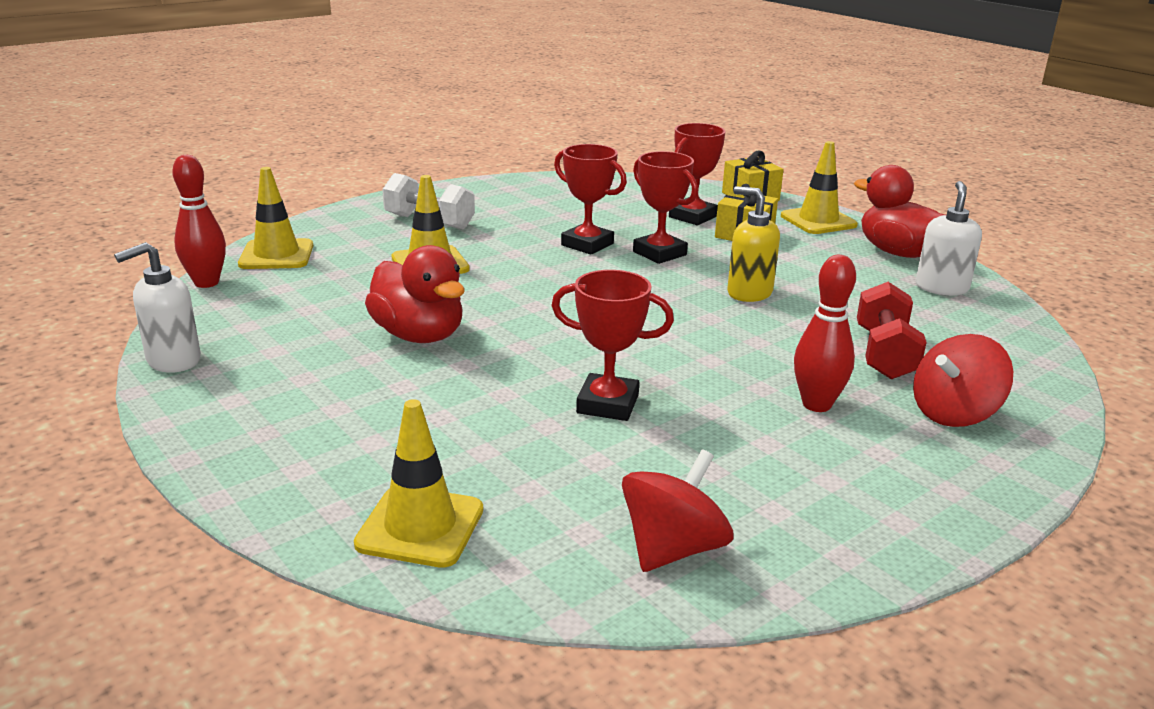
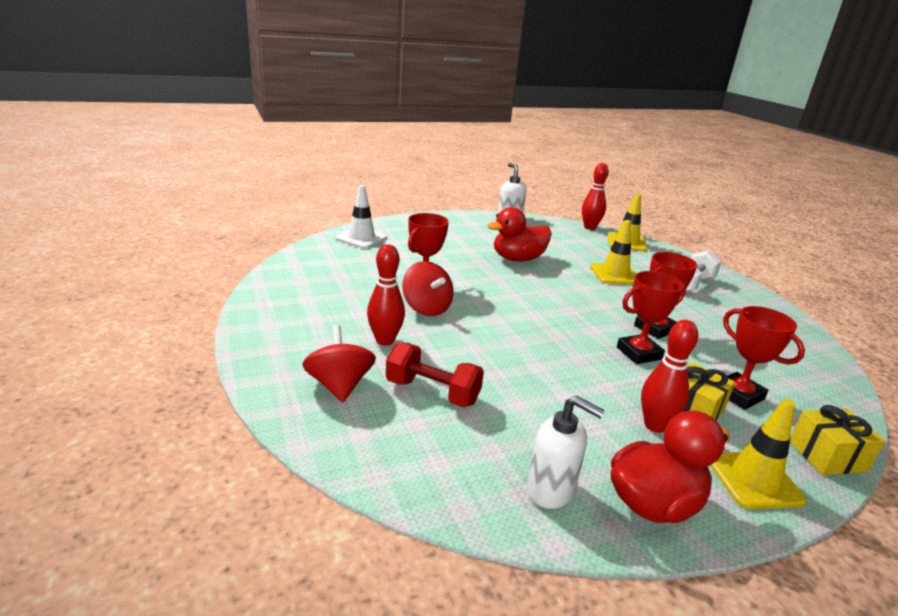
camera: 105 degrees right, 0 degrees up
yellow traffic cone [354,399,483,568] -> white traffic cone [336,185,387,249]
red spinning top [622,449,733,572] -> red spinning top moved to [402,261,453,316]
yellow soap dispenser [727,186,780,302] -> none
none -> red bowling pin [641,320,698,433]

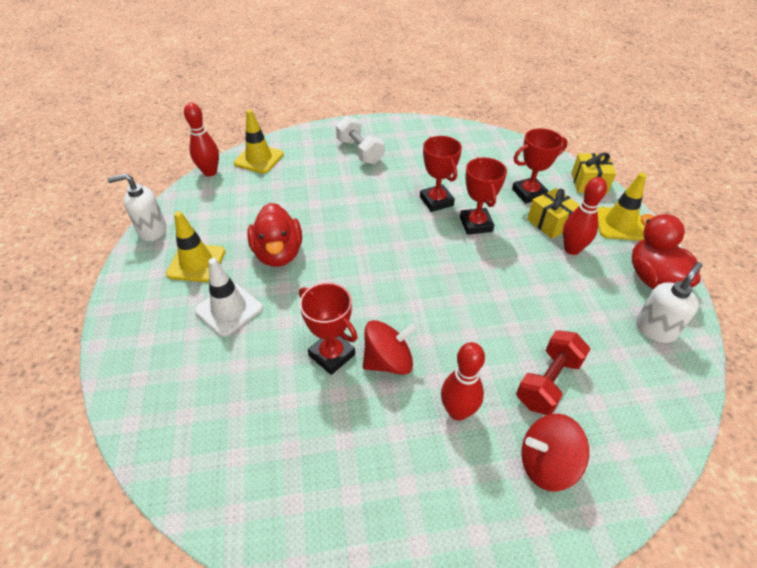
camera: 75 degrees left, 20 degrees up
white traffic cone [336,185,387,249] -> white traffic cone moved to [195,258,263,337]
yellow traffic cone [590,220,636,284] -> yellow traffic cone moved to [166,211,225,282]

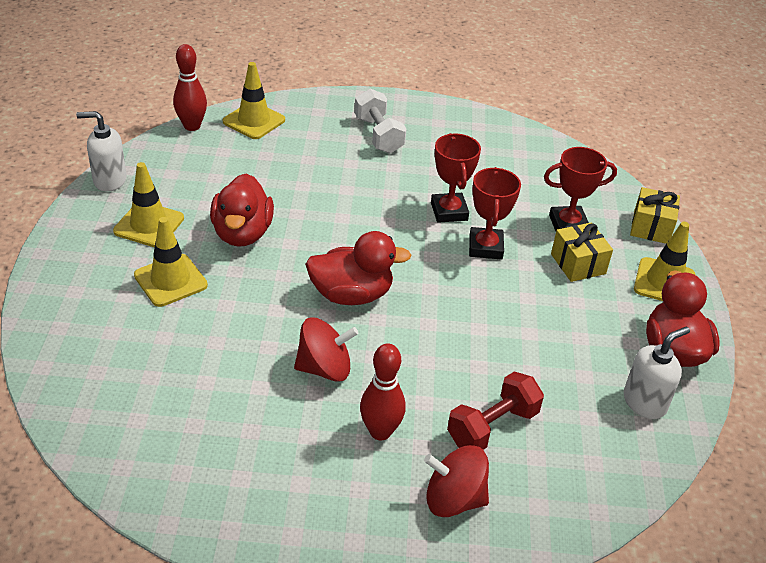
camera: 10 degrees right, 5 degrees down
white traffic cone [195,258,263,337] -> yellow traffic cone [134,217,208,307]
red trophy [299,283,358,375] -> none
red bowling pin [563,177,607,255] -> none
none -> red duck [305,231,411,305]

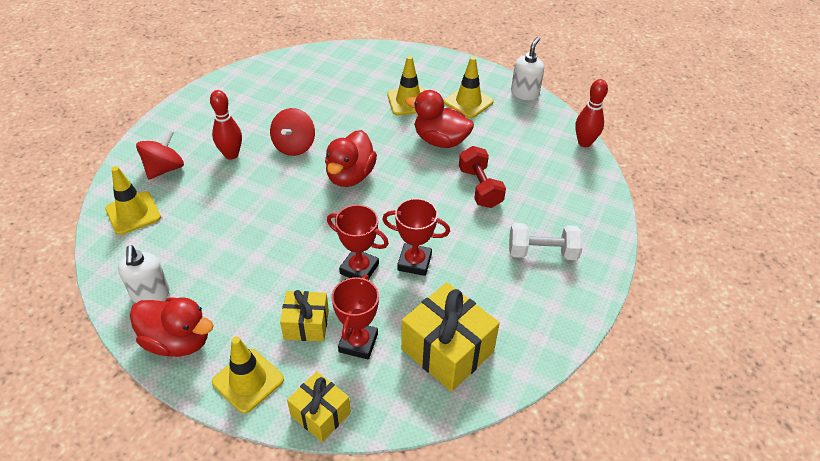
camera: 115 degrees right, 5 degrees up
yellow traffic cone [223,62,285,139] -> yellow traffic cone moved to [105,166,161,235]
red dumbbell [447,372,544,450] -> red dumbbell moved to [459,146,506,208]
none -> yellow gift [401,282,500,392]

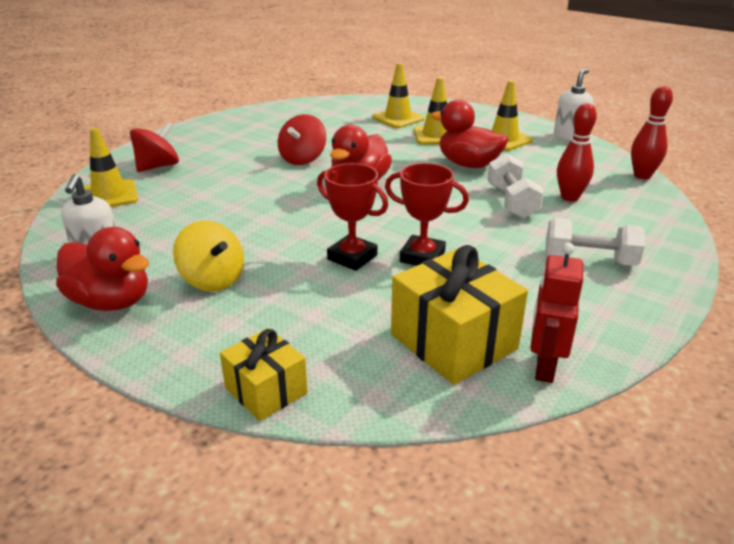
camera: 10 degrees right, 15 degrees down
red bowling pin [210,90,242,160] -> red bowling pin moved to [557,103,597,202]
yellow traffic cone [212,336,284,414] -> yellow traffic cone moved to [372,62,424,128]
yellow gift [280,290,329,342] -> none
red trophy [332,275,379,359] -> none
red dumbbell [459,146,506,208] -> white dumbbell [487,153,544,219]
none -> yellow spinning top [173,221,244,292]
none -> red robot [530,243,583,383]

